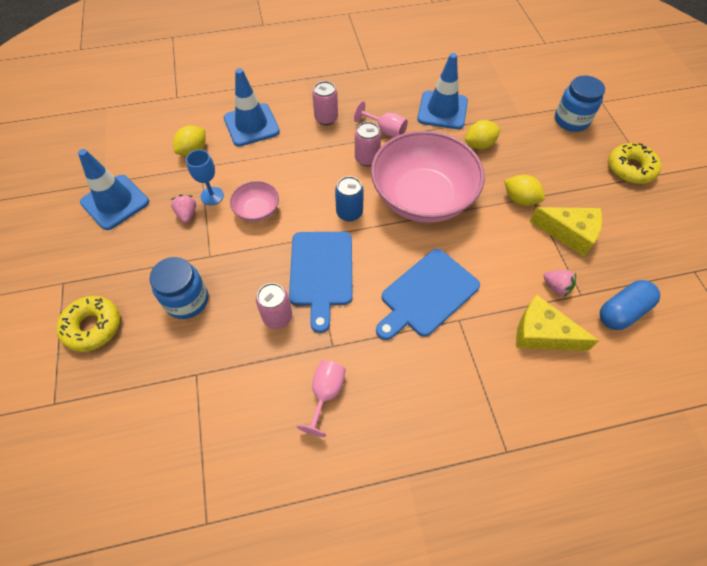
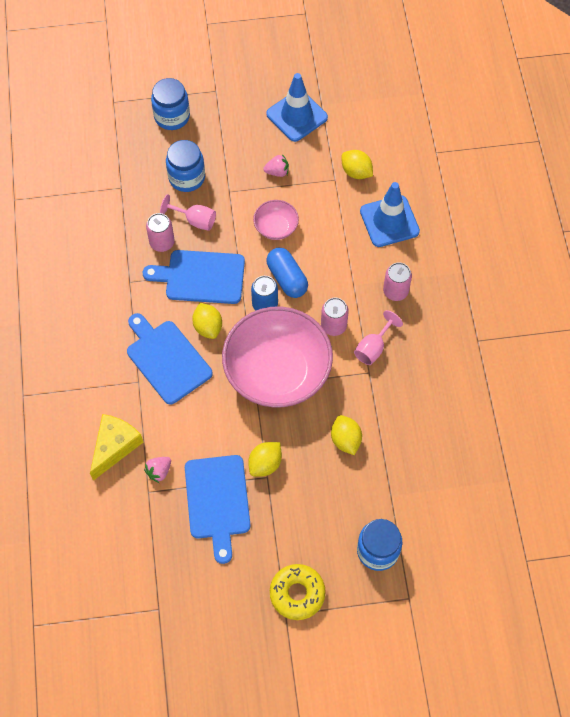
camera: 95 degrees right, 5 degrees up
yellow donut [56,296,120,352] -> blue jar [151,78,190,130]
blue goblet [186,149,224,205] -> none
pink goblet [297,360,346,437] -> pink goblet moved to [160,194,216,231]
blue traffic cone [417,53,468,129] -> none
yellow cheese [530,207,602,257] -> blue cutting board [185,455,251,564]
blue capsule [600,280,660,330] -> blue capsule moved to [266,248,308,298]
none -> yellow lemon [192,303,222,339]

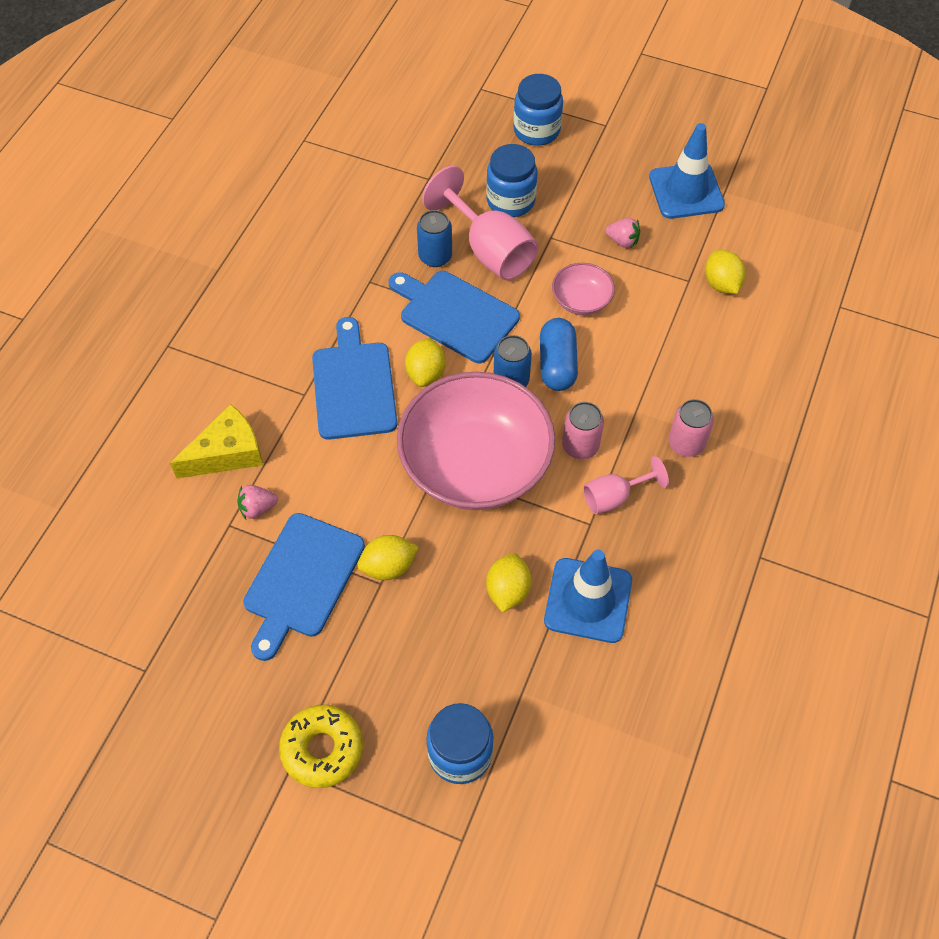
camera: 30 degrees right, 5 degrees down
pink can [146,213,175,252] -> blue can [417,210,452,267]
pink goblet [160,194,216,231] -> pink goblet [422,166,538,280], size x1.75
blue traffic cone [360,182,420,247] -> blue traffic cone moved to [544,550,632,643]

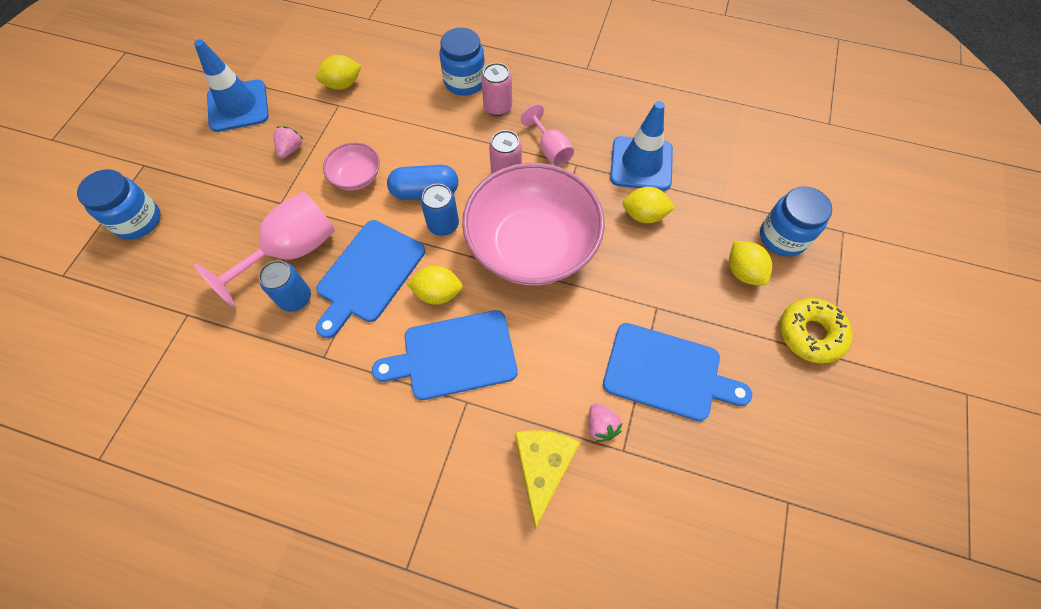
camera: 95 degrees left, 5 degrees up
yellow cheese [170,404,263,479] -> yellow cheese turned 45 degrees clockwise [515,430,580,529]
yellow lemon [357,535,419,580] -> yellow lemon moved to [729,241,772,286]
blue jar [486,144,537,217] -> blue jar moved to [440,28,485,96]

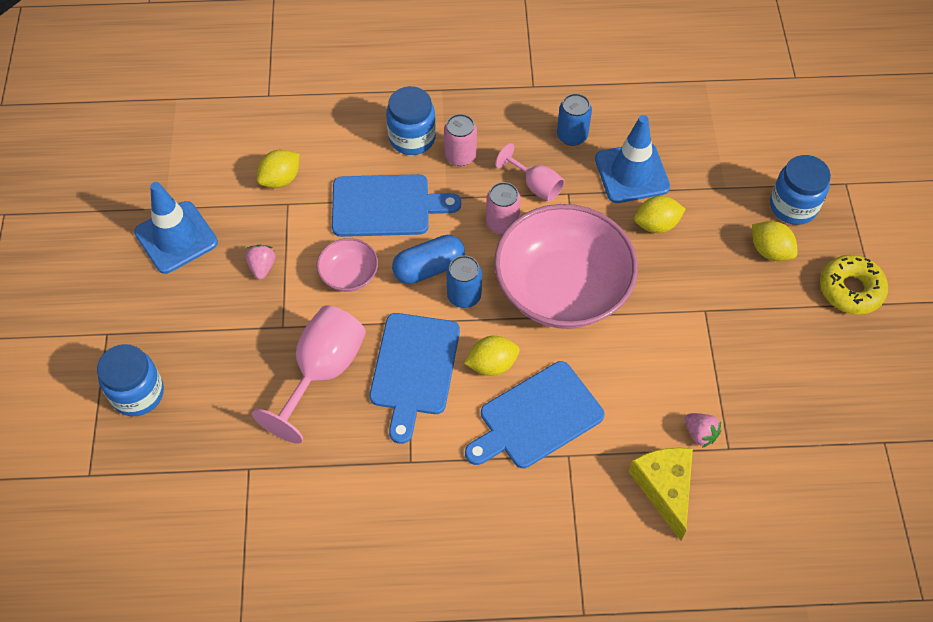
camera: 20 degrees left, 5 degrees down
blue can [259,260,311,312] -> blue can moved to [557,93,592,146]
blue cutting board [603,323,752,421] -> blue cutting board moved to [332,174,461,237]

